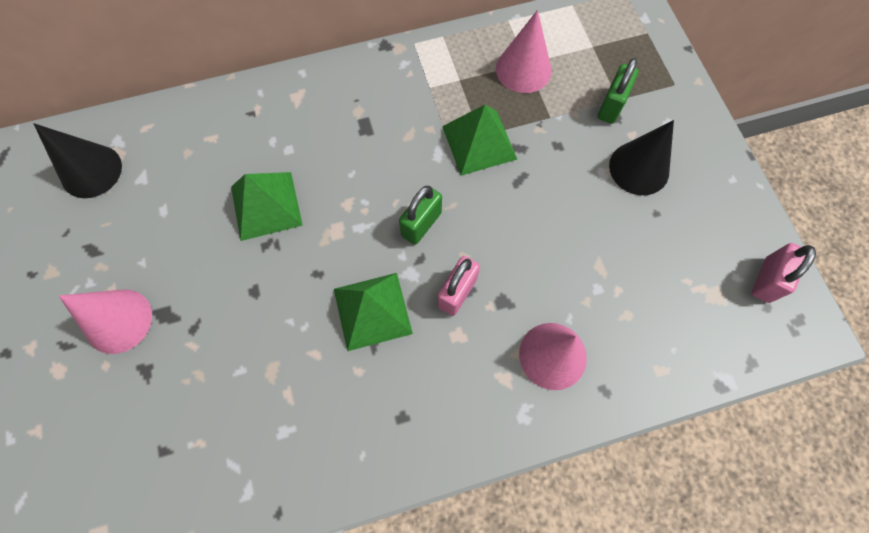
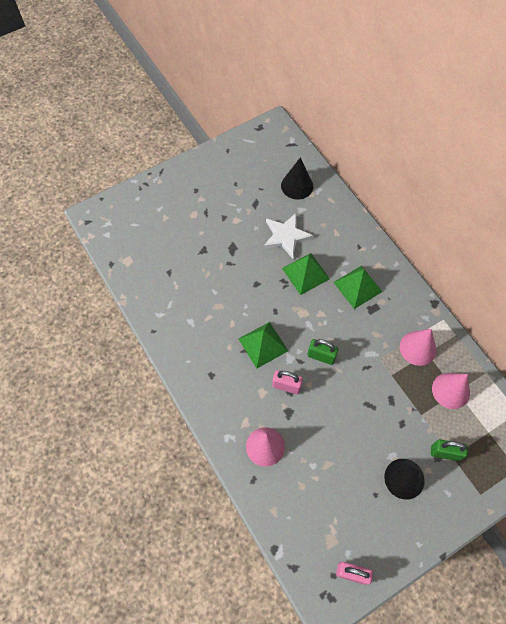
camera: 75 degrees right, 5 degrees down
pink cone [59,289,152,354] -> pink cone moved to [400,329,436,366]
green pyramid [442,105,517,176] -> green pyramid moved to [333,266,383,309]
none -> white star [264,213,314,259]

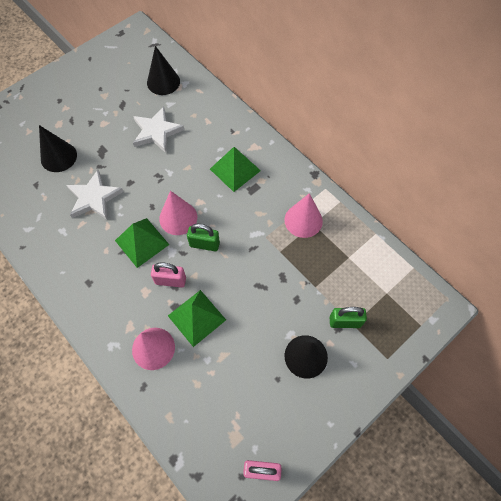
camera: 10 degrees left, 0 degrees up
green pyramid [282,253,330,295] -> green pyramid moved to [168,290,226,347]
pink cone [432,373,470,409] -> pink cone moved to [159,191,197,235]
none -> black cone [39,125,77,172]
none -> white star [66,170,124,220]

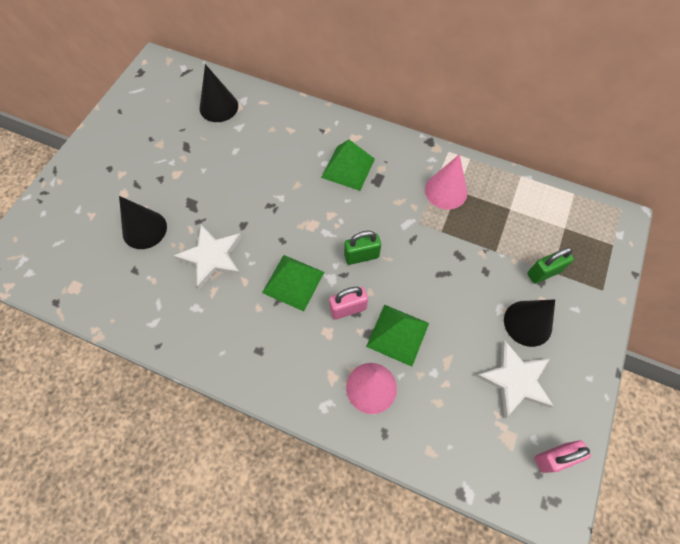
camera: 25 degrees left, 0 degrees up
white star [133,107,184,153] -> white star moved to [476,340,553,418]
pink cone [159,191,197,235] -> none

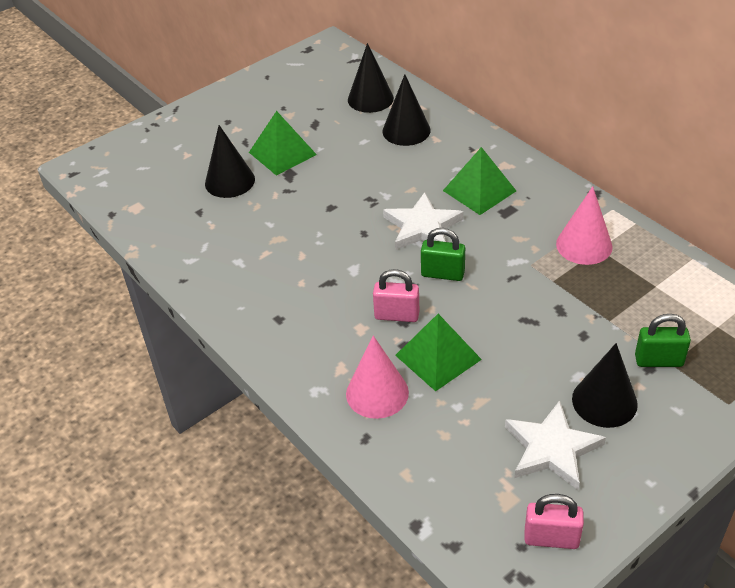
camera: 30 degrees right, 20 degrees down
white star [174,225,242,289] -> white star moved to [383,192,464,250]
green pyramid [262,255,324,311] -> green pyramid moved to [249,111,317,176]
none -> black cone [382,74,431,146]

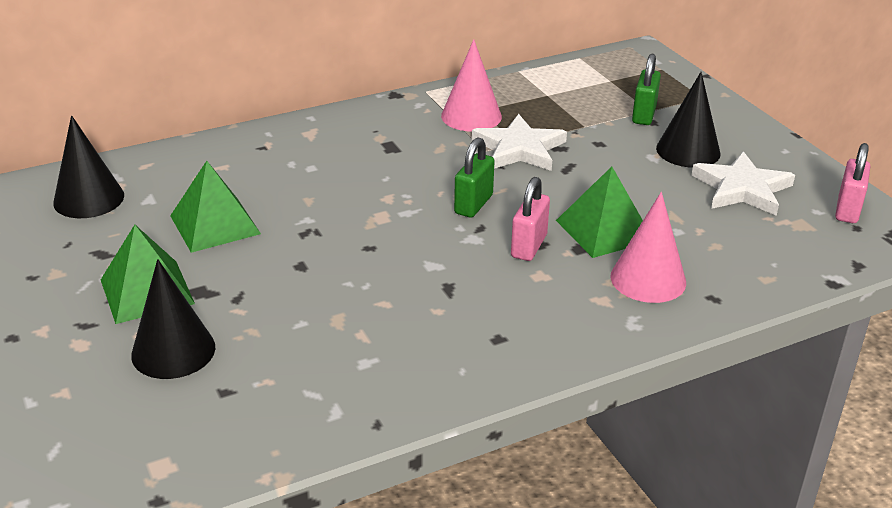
camera: 80 degrees left, 10 degrees down
black cone [382,74,431,146] -> none
white star [383,192,464,250] -> white star moved to [472,114,567,171]
green pyramid [443,147,516,215] -> green pyramid moved to [170,161,261,253]

